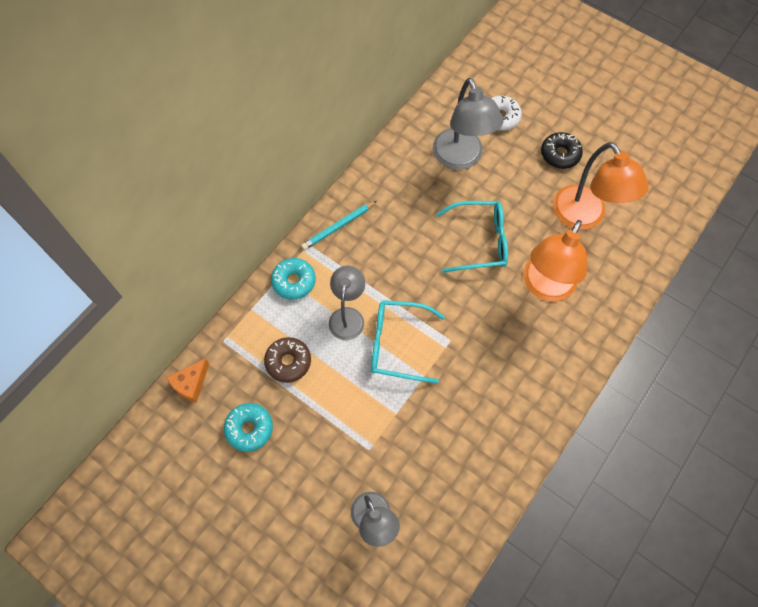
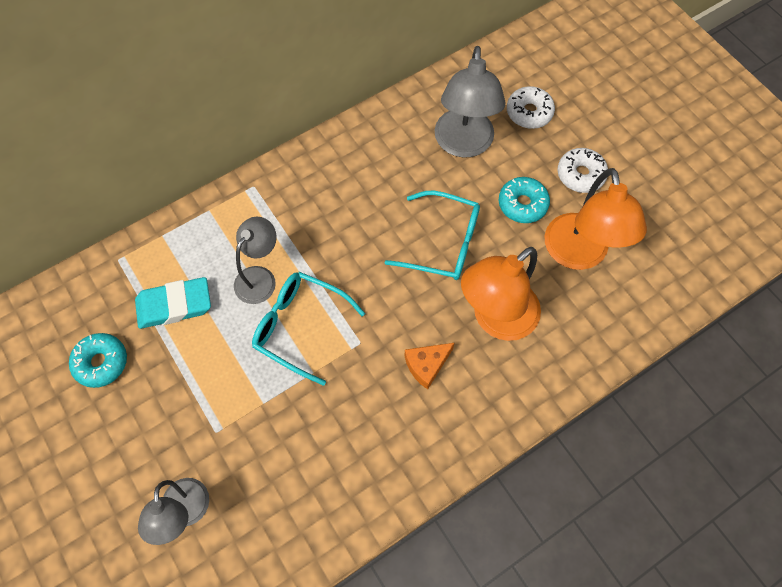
camera: 20 degrees right, 0 degrees up
orange cheese [166,358,209,403] -> orange cheese moved to [405,343,454,389]
brown donut [264,337,311,383] -> turquoise eraser [135,277,211,329]
turquoise donut [271,258,316,300] -> turquoise donut moved to [499,177,550,223]
turquoise pencil [301,201,377,250] -> none
black donut [541,132,583,169] -> white donut [557,148,608,193]

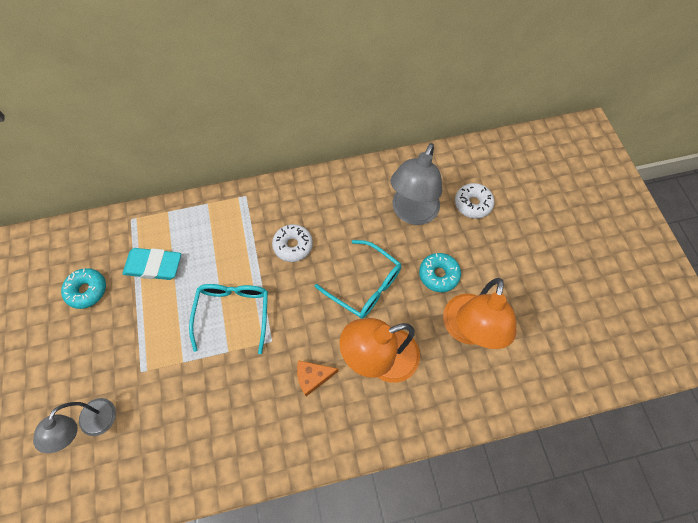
camera: 20 degrees right, 0 degrees up
grey lamp [234,217,277,304] -> none
turquoise glasses [252,272,365,386] -> turquoise glasses turned 45 degrees clockwise [189,284,268,354]
white donut [557,148,608,193] -> white donut moved to [272,224,313,262]

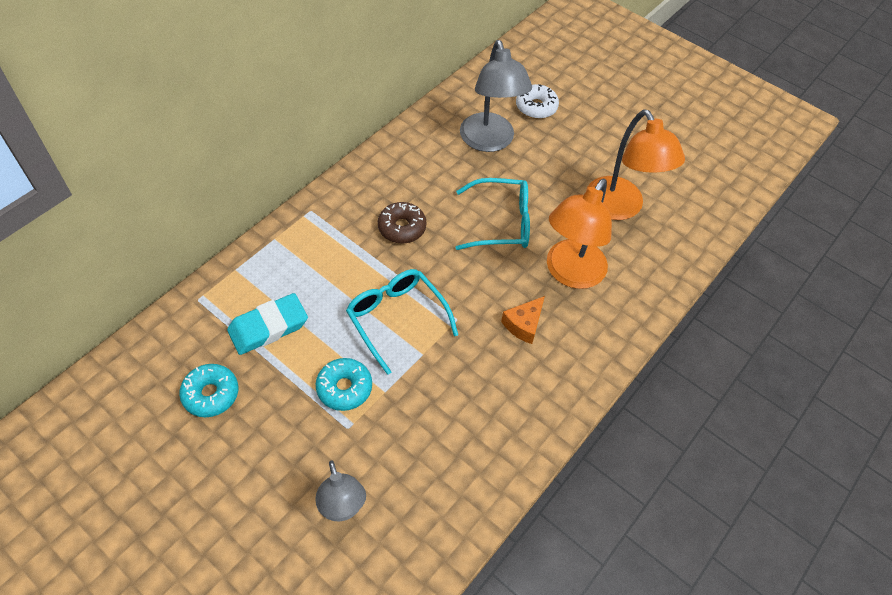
camera: 40 degrees left, 10 degrees down
white donut [272,224,313,262] -> brown donut [378,202,427,244]
turquoise donut [419,253,461,292] -> turquoise donut moved to [316,358,372,411]

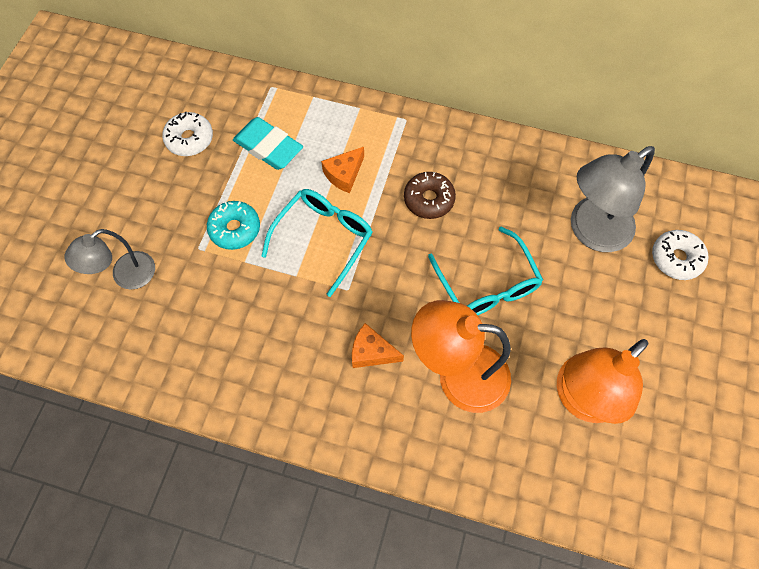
camera: 70 degrees right, 10 degrees up
turquoise donut [179,364,238,417] -> white donut [162,112,213,156]
none -> orange cheese [321,147,364,193]

